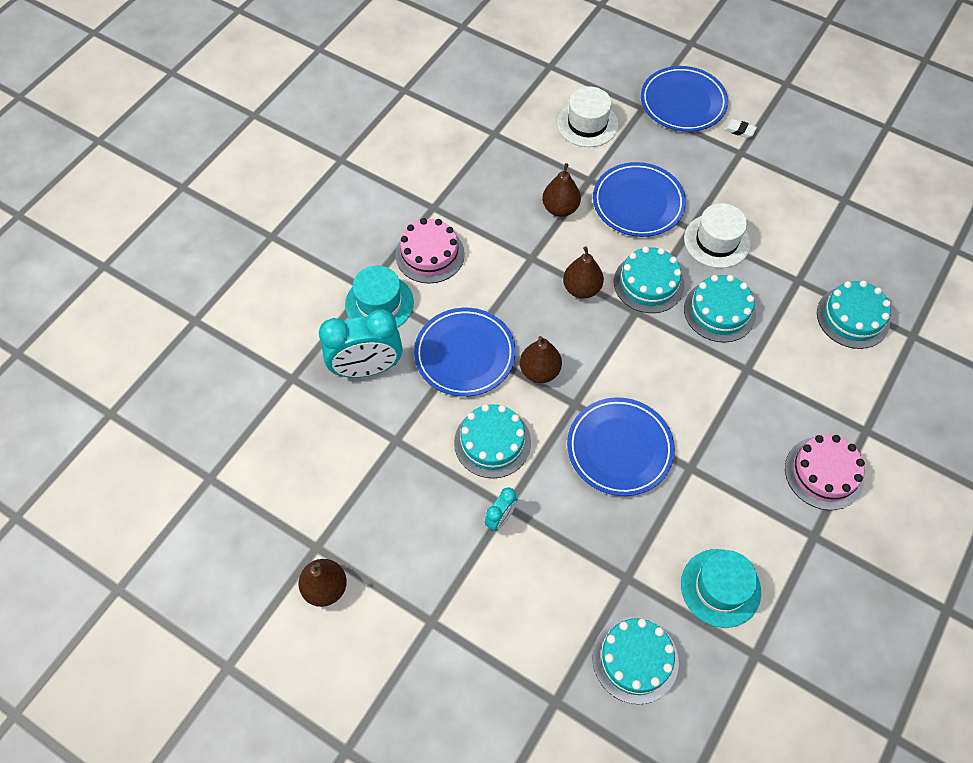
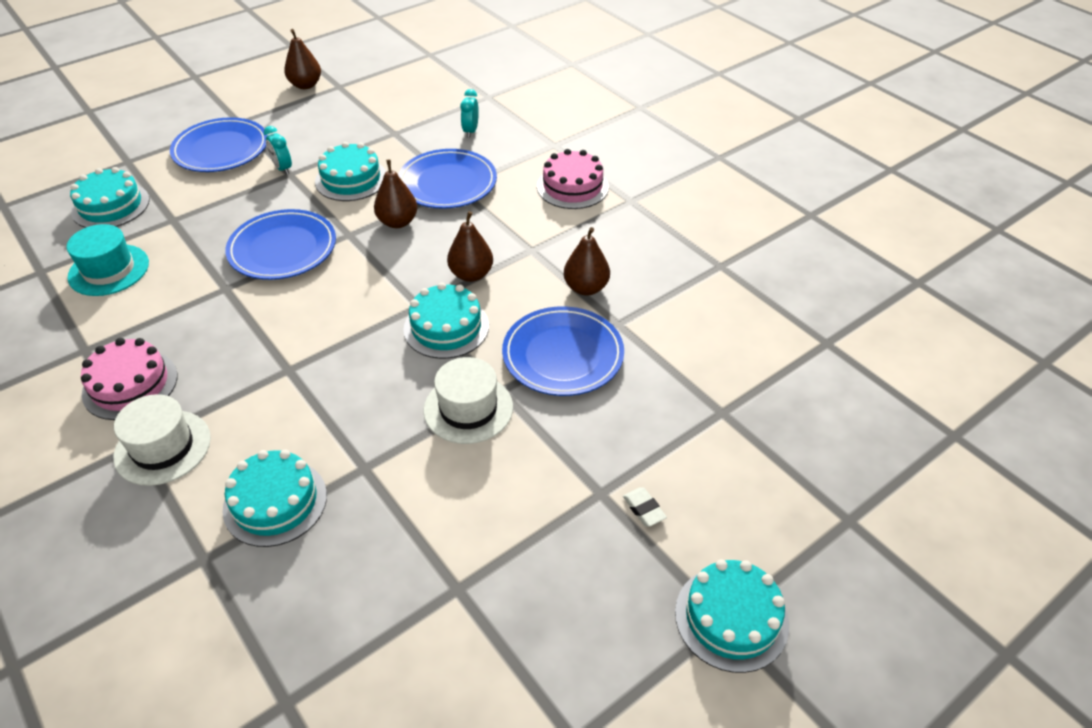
camera: 110 degrees right, 15 degrees down
turquoise clock [319,310,402,378] -> turquoise clock [460,89,479,138], size x0.49
turquoise hat [345,266,414,328] -> none
white hat [557,87,618,147] -> white hat moved to [113,394,211,486]
blue plate [641,66,728,132] -> blue plate moved to [170,117,268,172]
turquoise cake [684,275,756,342] -> turquoise cake moved to [675,559,789,673]
white eraser [723,119,757,138] -> white eraser turned 75 degrees counterclockwise [623,487,667,527]

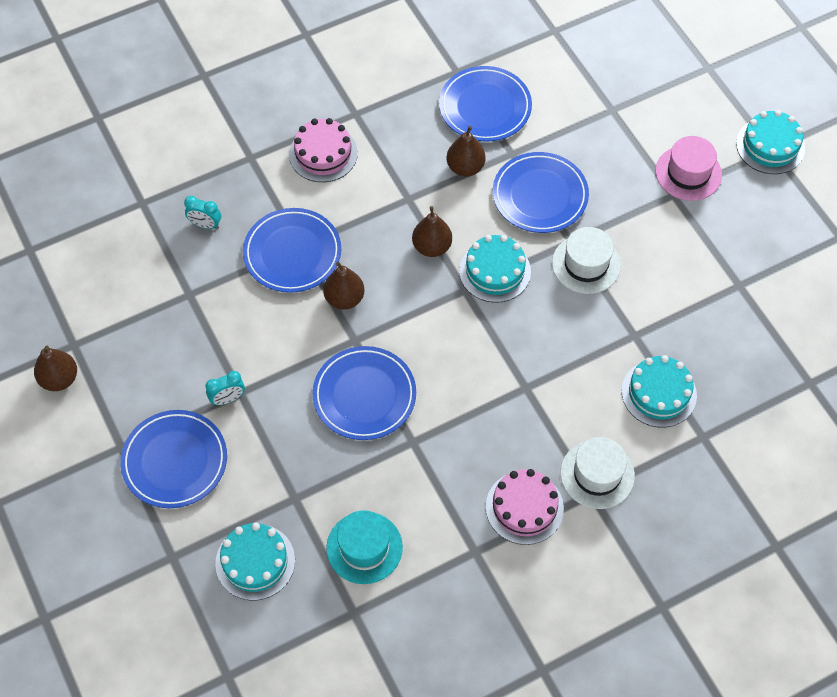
camera: 80 degrees left, 15 degrees up
turquoise cake [315,142,386,201] -> none
white eraser [623,487,667,527] -> pink hat [656,136,722,201]
none -> blue plate [439,66,532,142]

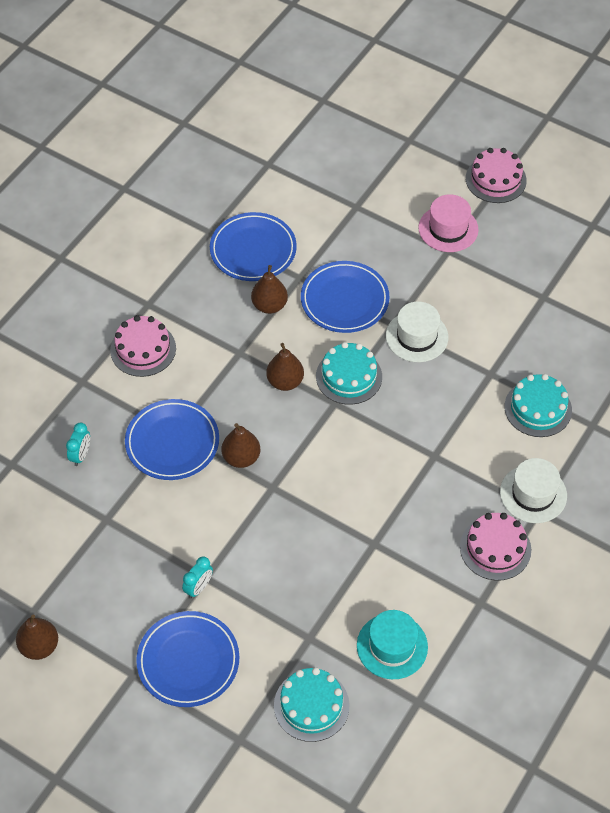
camera: 30 degrees left, 5 degrees down
turquoise clock [184,196,221,229] -> turquoise clock turned 60 degrees counterclockwise [66,422,90,466]
blue plate [312,346,416,440] -> none
turquoise cake [736,110,805,174] -> pink cake [466,148,527,203]

